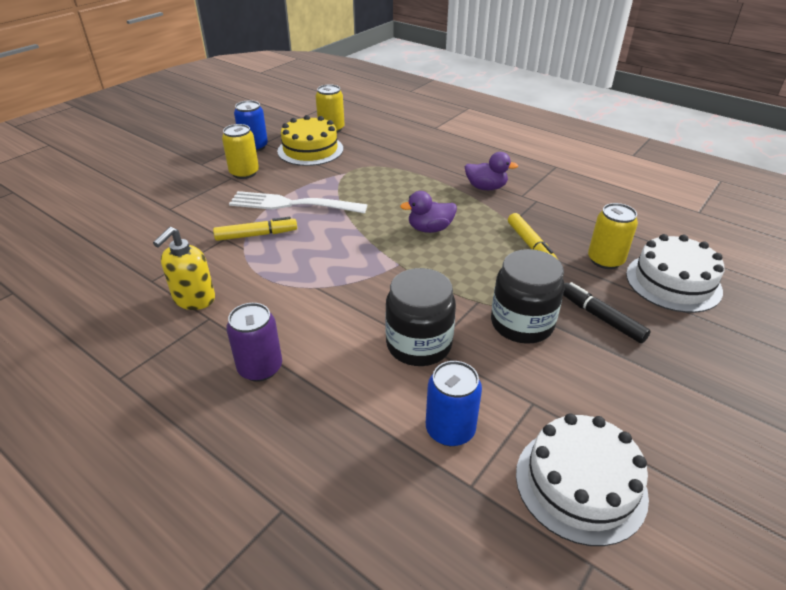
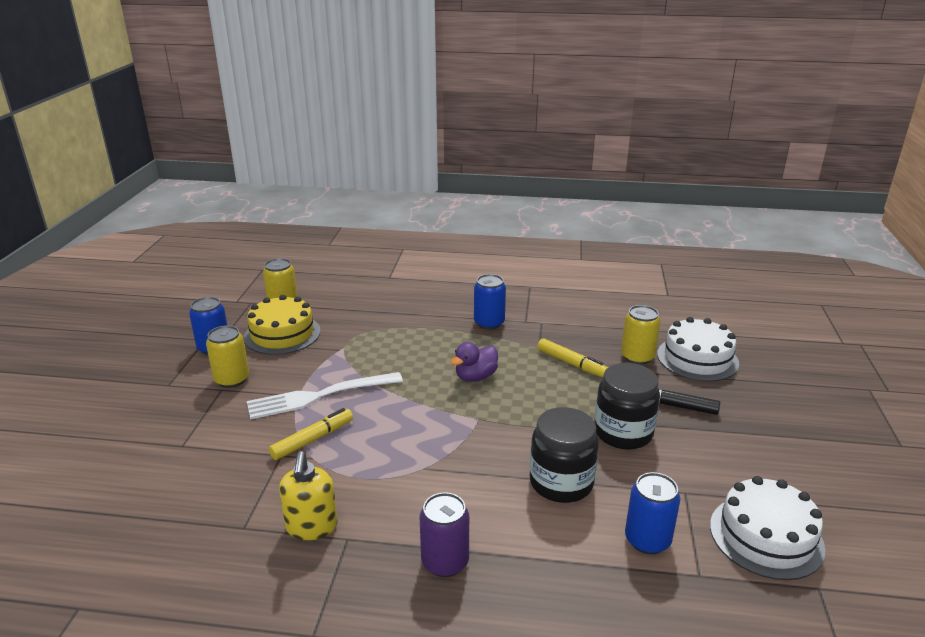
camera: 30 degrees left, 10 degrees down
purple duck [465,152,518,190] -> blue can [474,274,506,329]

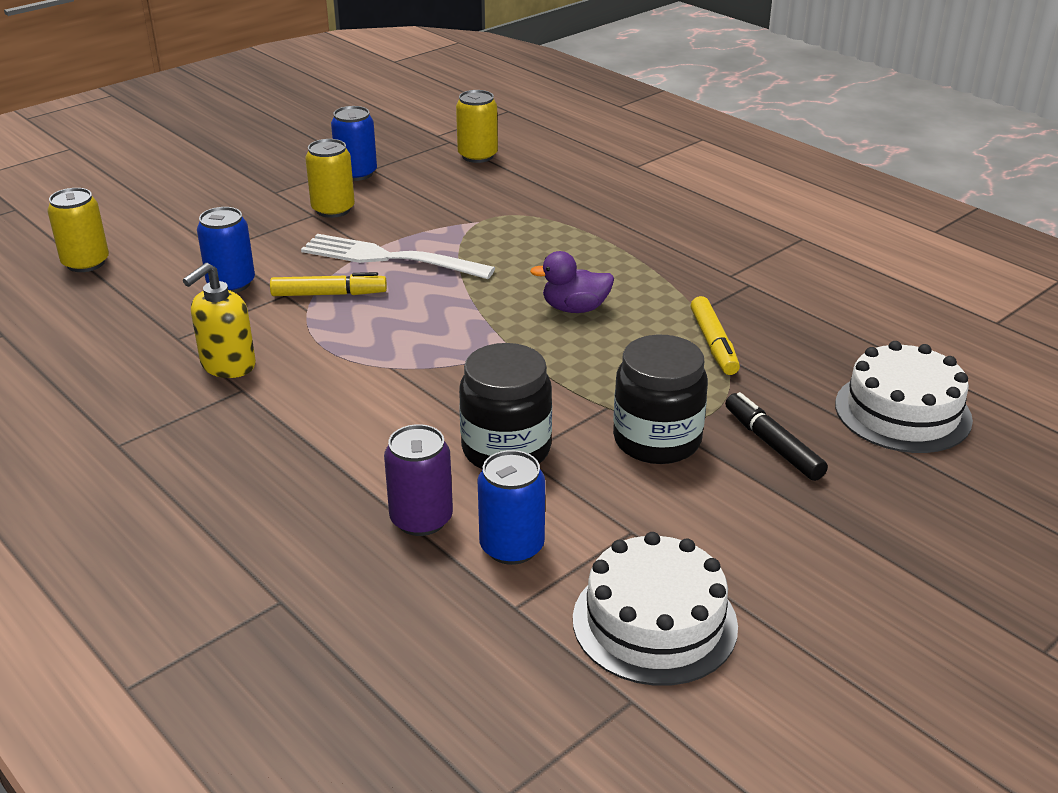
camera: 40 degrees right, 5 degrees up
yellow cake [244,295,320,355] -> none
purple can [420,493,469,577] -> purple can moved to [384,424,453,536]
blue can [474,274,506,329] -> blue can moved to [197,207,255,293]
yellow can [621,305,660,365] -> yellow can moved to [47,188,109,272]

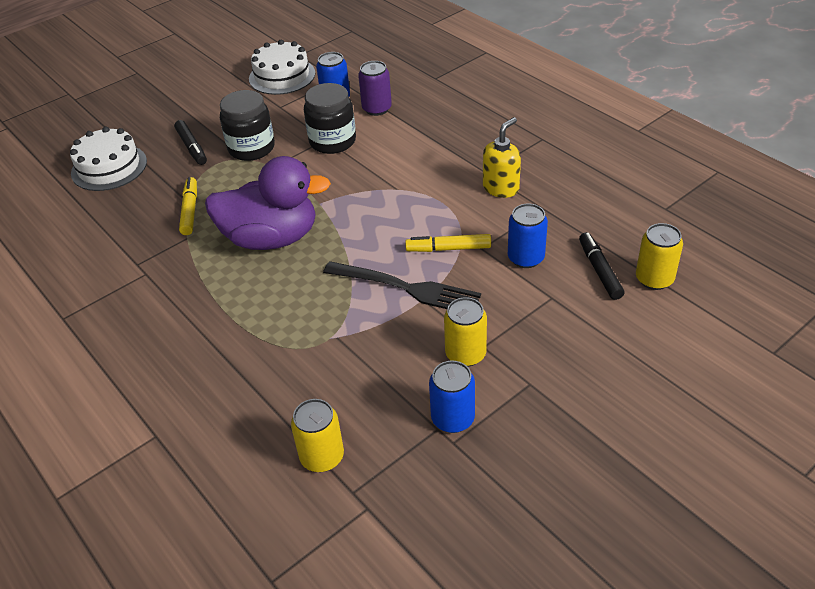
camera: 175 degrees left, 10 degrees up
white fork [301,234,495,279] -> black fork [323,261,481,309]
purple duck [530,251,614,313] -> purple duck [205,156,331,250], size x2.09
none -> black marker [579,232,625,300]

